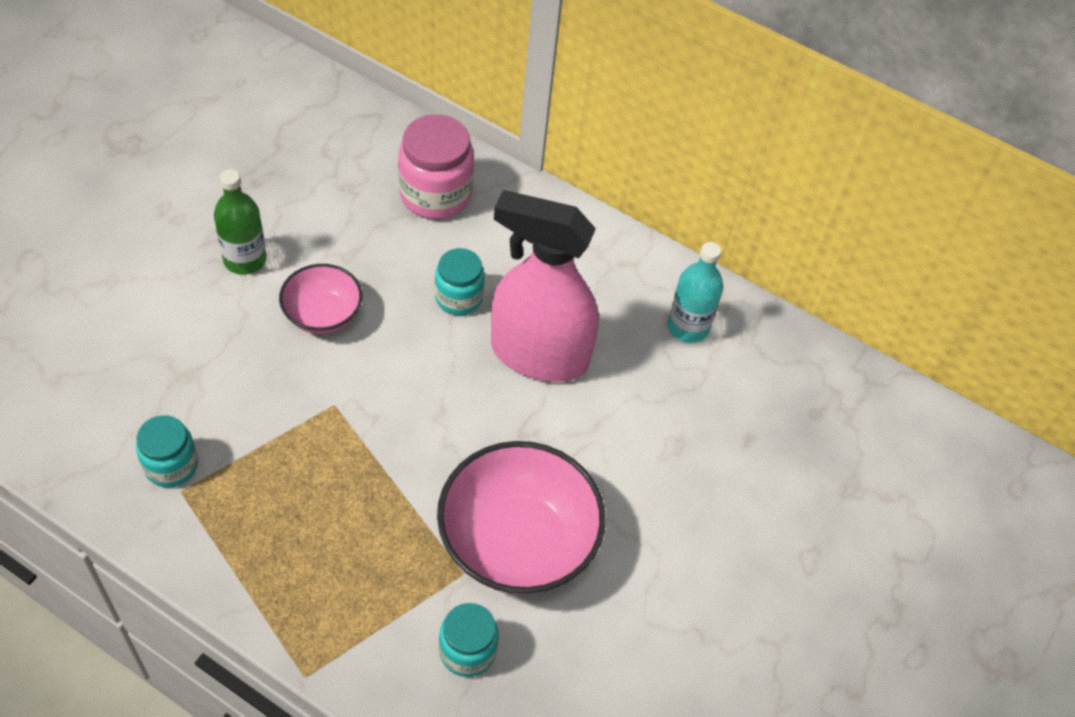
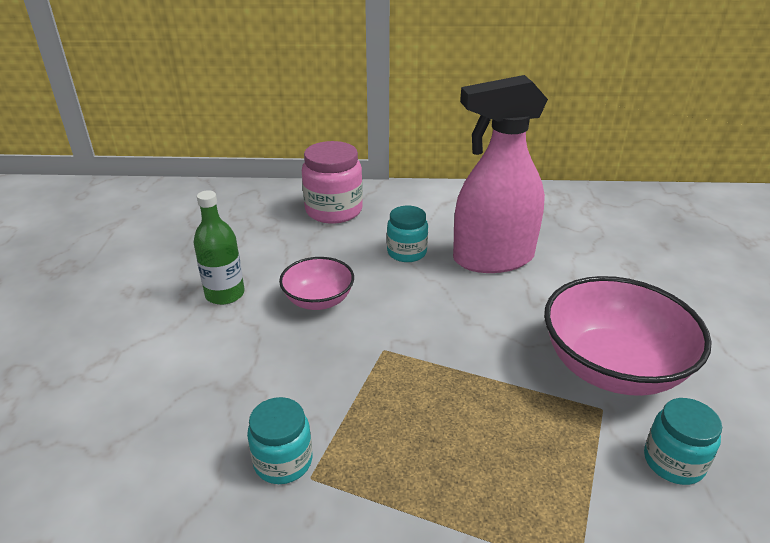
camera: 25 degrees left, 20 degrees down
turquoise bottle [667,242,723,343] -> none

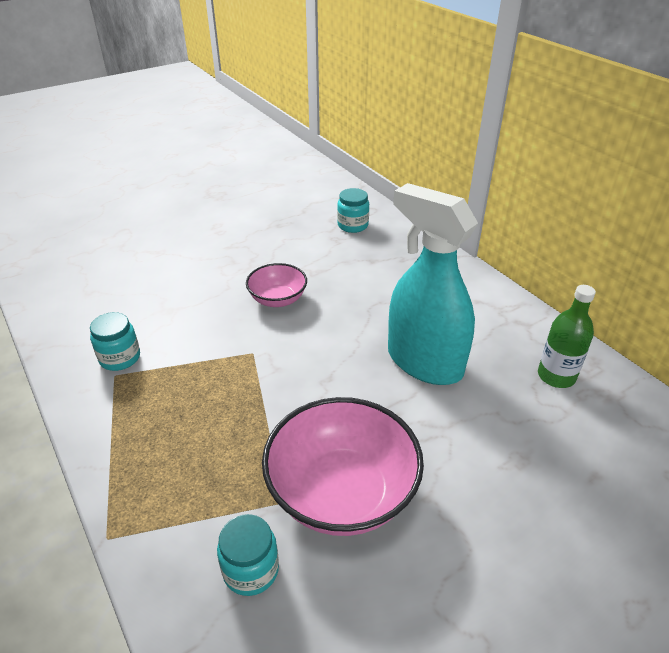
camera: 55 degrees right, 5 degrees up
green bottle [193,190,245,305] -> green bottle moved to [538,285,596,388]
pink jar [302,141,363,224] -> none
turquoise jar [387,206,428,262] -> turquoise jar moved to [337,188,369,233]
pink spray bottle [453,75,548,273] -> turquoise spray bottle [388,183,478,385]

